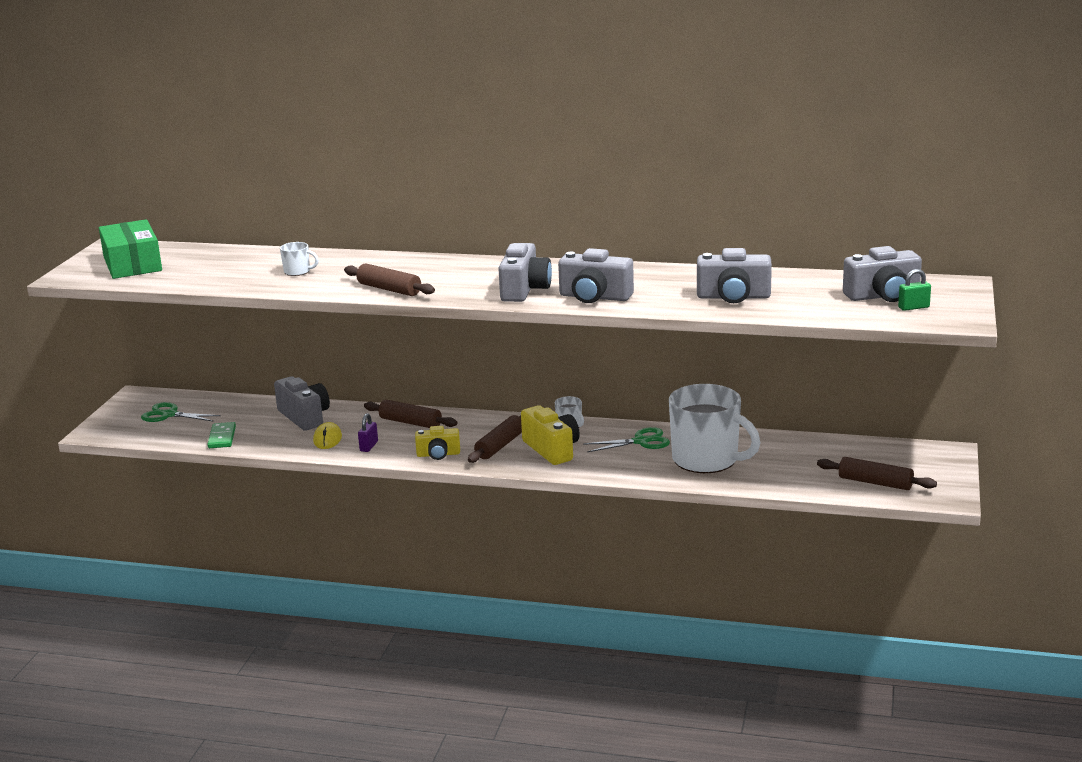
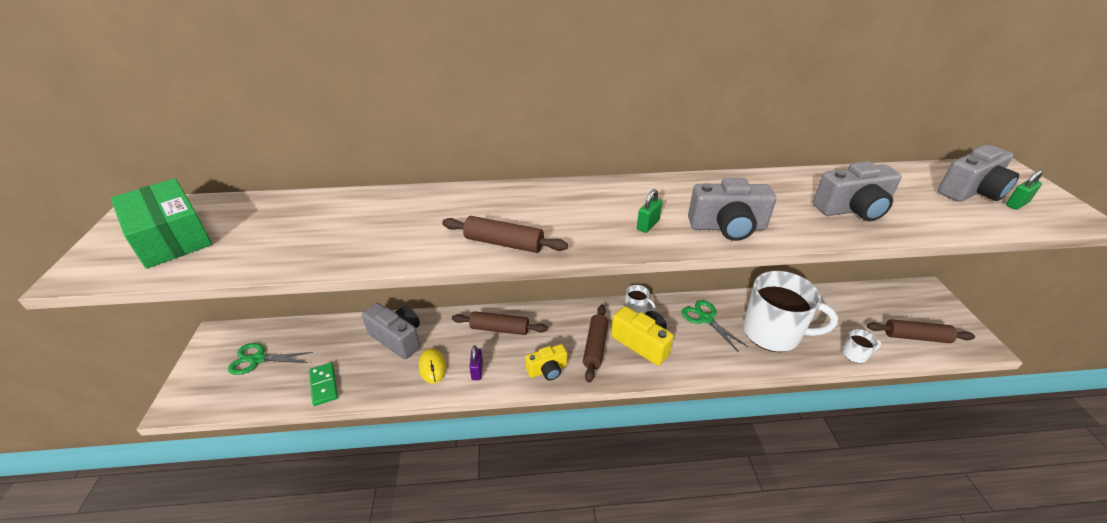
camera: 20 degrees left, 15 degrees up
white mug [280,242,319,276] -> white mug moved to [842,329,881,363]
grey camera [498,243,552,302] -> green padlock [637,189,663,233]
green scissors [583,427,670,452] -> green scissors turned 90 degrees counterclockwise [682,300,748,352]

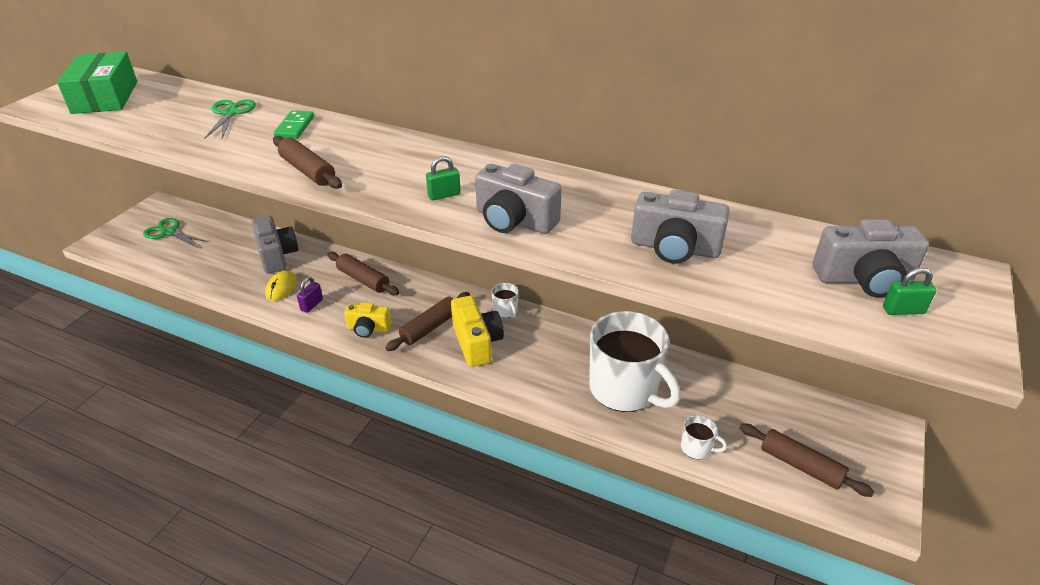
camera: 30 degrees right, 0 degrees up
green domino [309,362,338,406] -> green domino moved to [274,111,314,139]
green scissors [682,300,748,352] -> green scissors moved to [204,99,256,139]

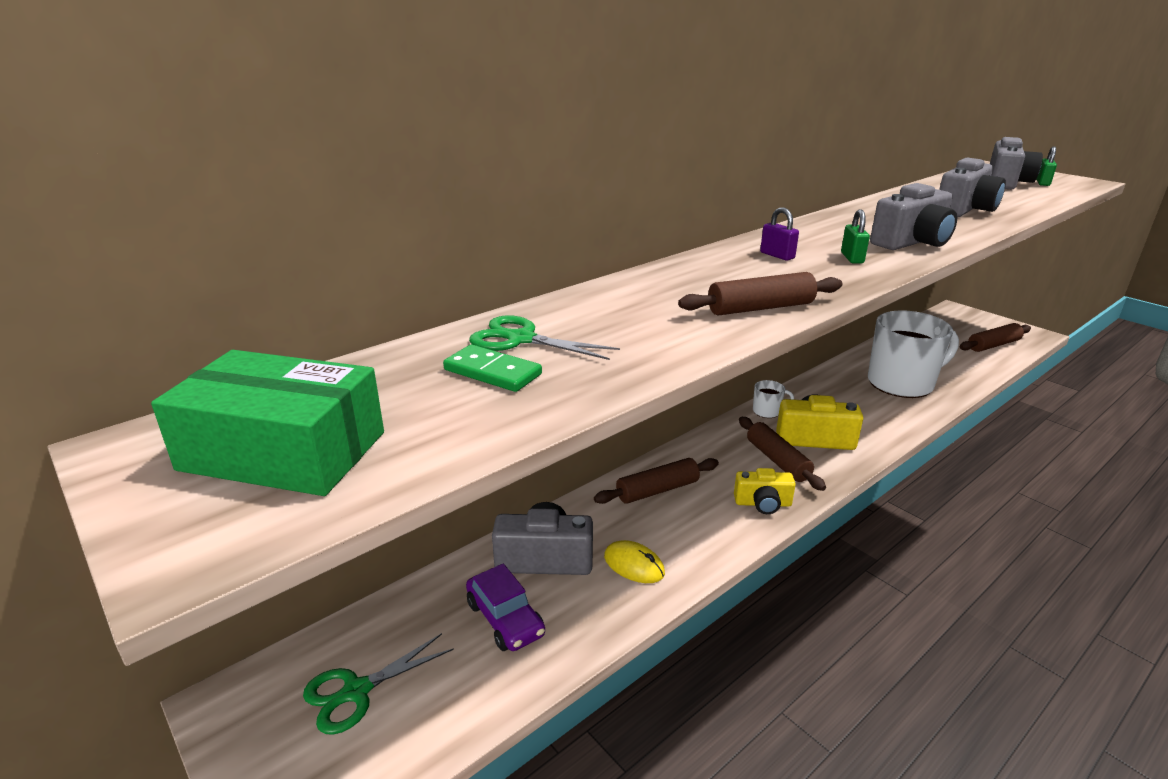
camera: 65 degrees left, 10 degrees down
green domino [274,111,314,139] -> green domino moved to [443,345,542,392]
purple padlock [297,277,323,313] -> purple padlock moved to [760,207,799,261]
yellow camera [344,302,391,338] -> yellow camera turned 60 degrees clockwise [734,468,796,514]
white mug [681,415,727,459] -> none
none -> purple car [466,564,545,651]

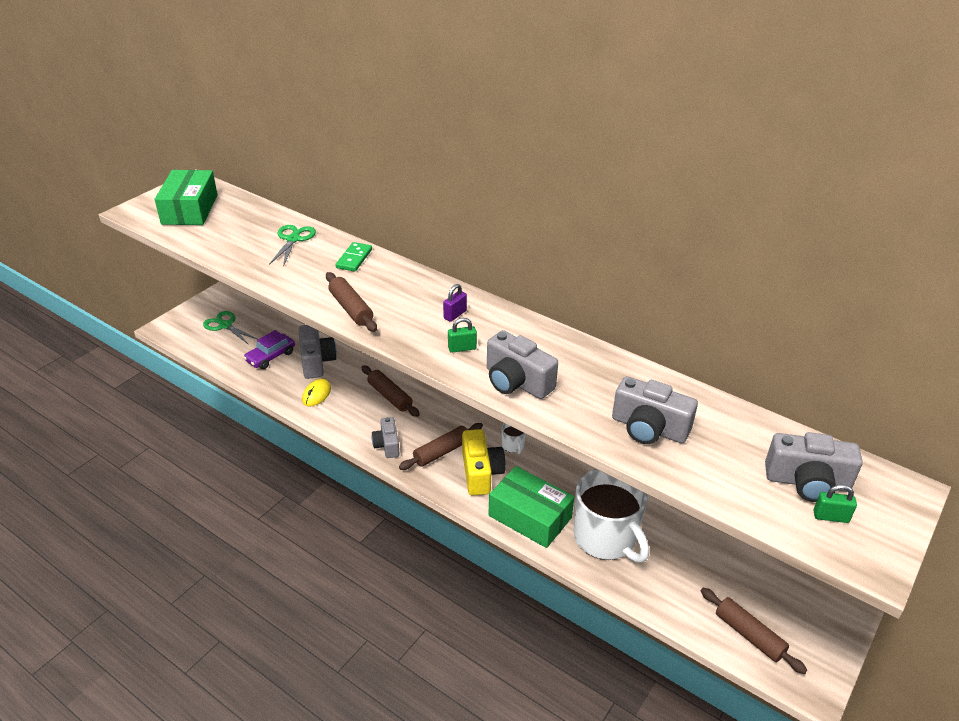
camera: 75 degrees right, 10 degrees up
green domino [443,345,542,392] -> green domino moved to [336,242,372,272]
yellow camera [734,468,796,514] -> grey camera [372,417,399,458]
none -> green box [488,466,574,548]

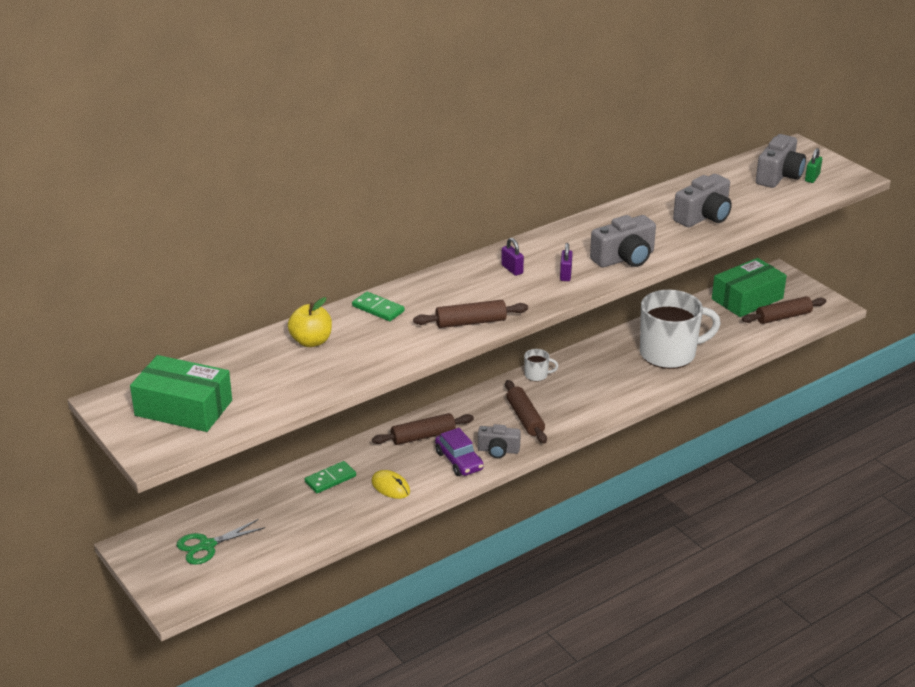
camera: 70 degrees left, 5 degrees down
purple car [243,330,295,369] -> purple car moved to [435,428,484,476]
green scissors [269,225,316,267] -> yellow apple [288,297,332,347]
grey camera [298,325,337,379] -> green domino [305,461,356,493]
green padlock [448,318,477,353] -> purple padlock [560,243,573,281]
yellow camera [462,429,506,496] -> none
green box [488,466,574,548] -> green box moved to [712,258,787,317]

